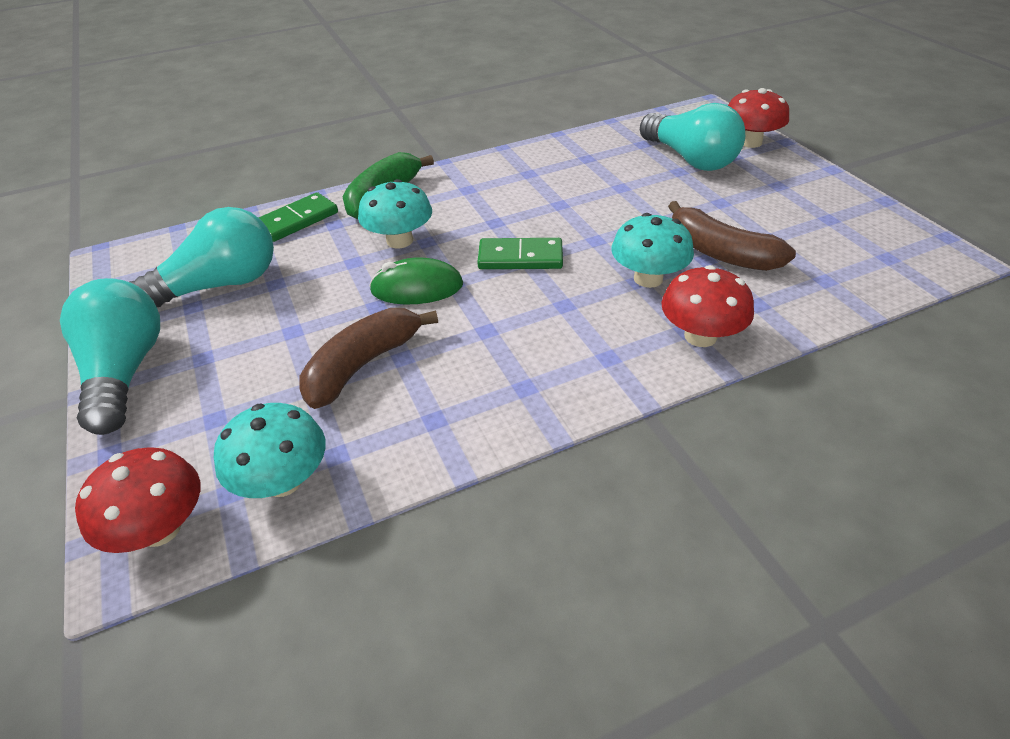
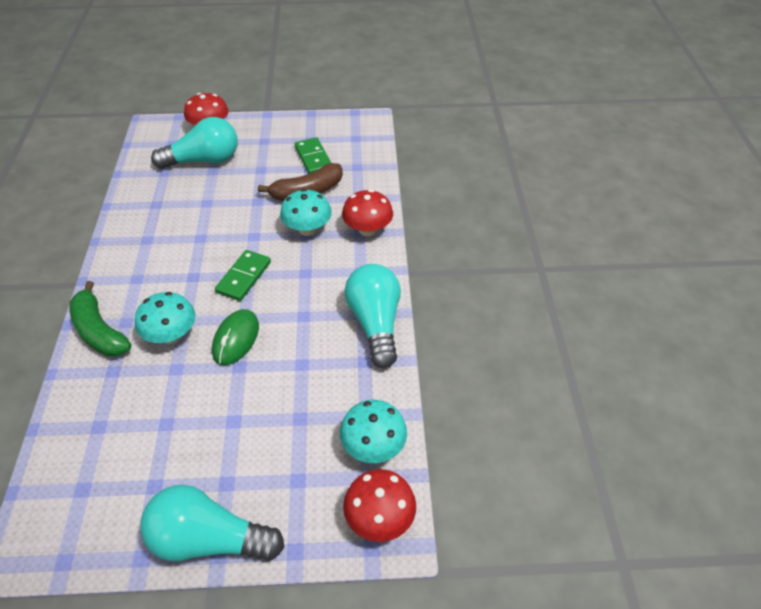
camera: 70 degrees left, 5 degrees up
turquoise light bulb [129,207,274,307] -> turquoise light bulb moved to [344,264,401,368]
green domino [258,192,338,242] -> green domino moved to [295,137,331,174]
brown banana [299,308,438,409] -> none

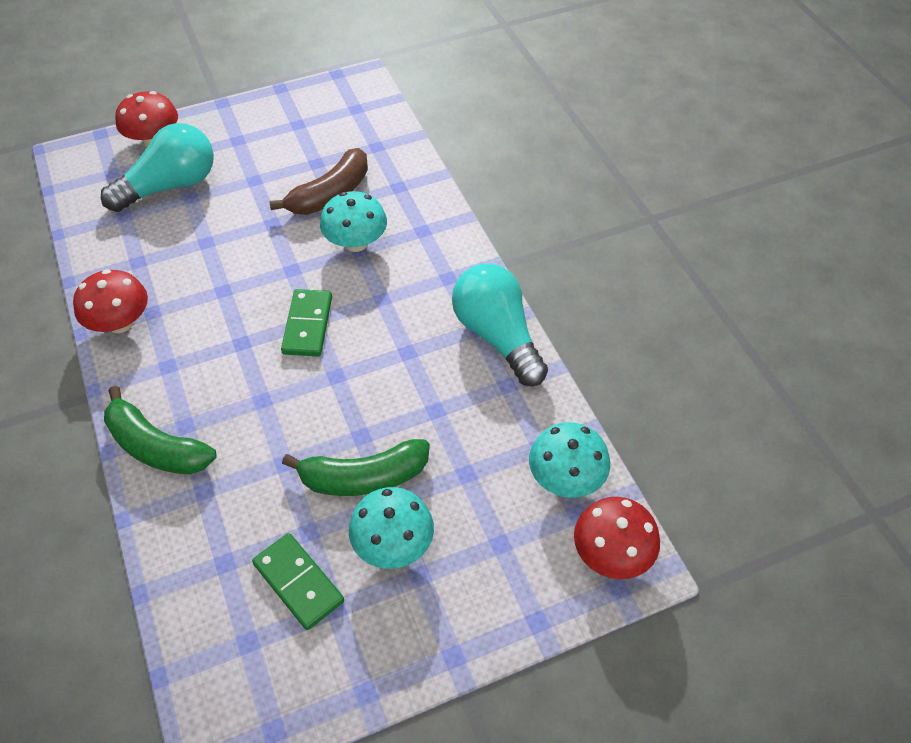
camera: 20 degrees left, 5 degrees up
turquoise mushroom [135,292,195,344] -> turquoise mushroom moved to [349,487,434,569]
turquoise light bulb [141,485,284,561] -> none
green mouse [212,309,259,365] -> none
green domino [295,137,331,174] -> green domino moved to [252,533,344,630]
red mushroom [342,190,393,236] -> red mushroom moved to [73,269,148,333]
none -> green banana [282,439,430,496]

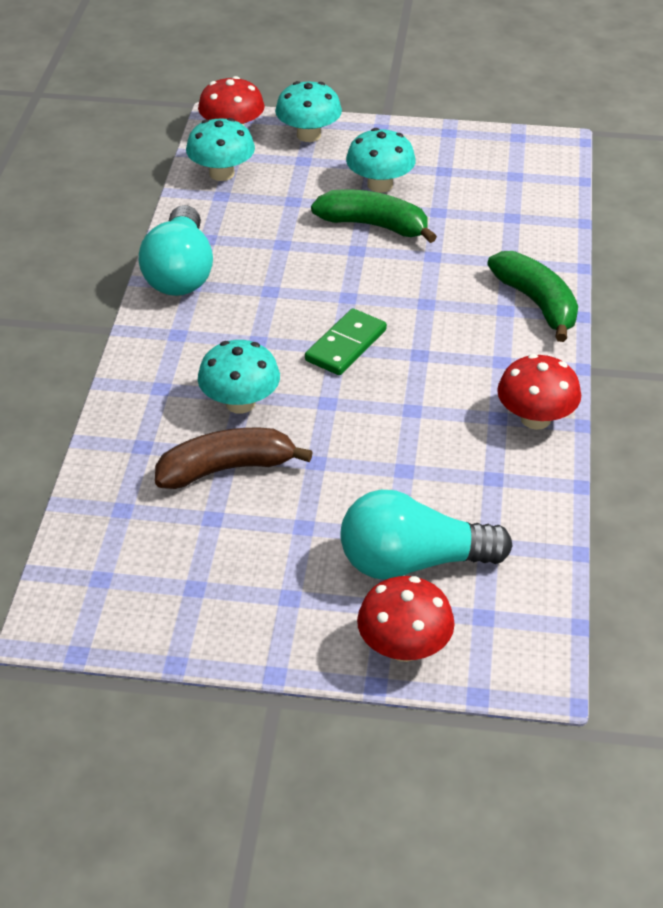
camera: 150 degrees left, 10 degrees down
green domino [252,533,344,630] -> none
none -> turquoise mushroom [275,81,342,142]

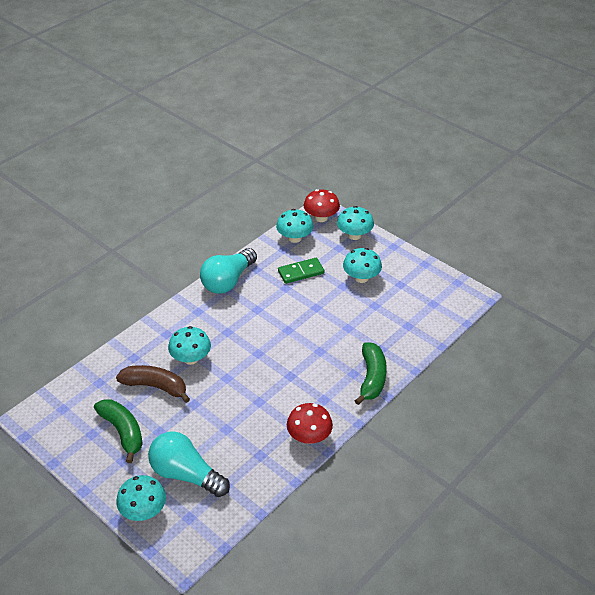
camera: 35 degrees right, 0 degrees up
green domino [305,308,387,375] -> green domino moved to [278,258,324,284]
green banana [311,189,437,243] -> green banana moved to [94,399,143,463]
red mushroom [357,576,455,662] -> turquoise mushroom [116,475,166,521]

